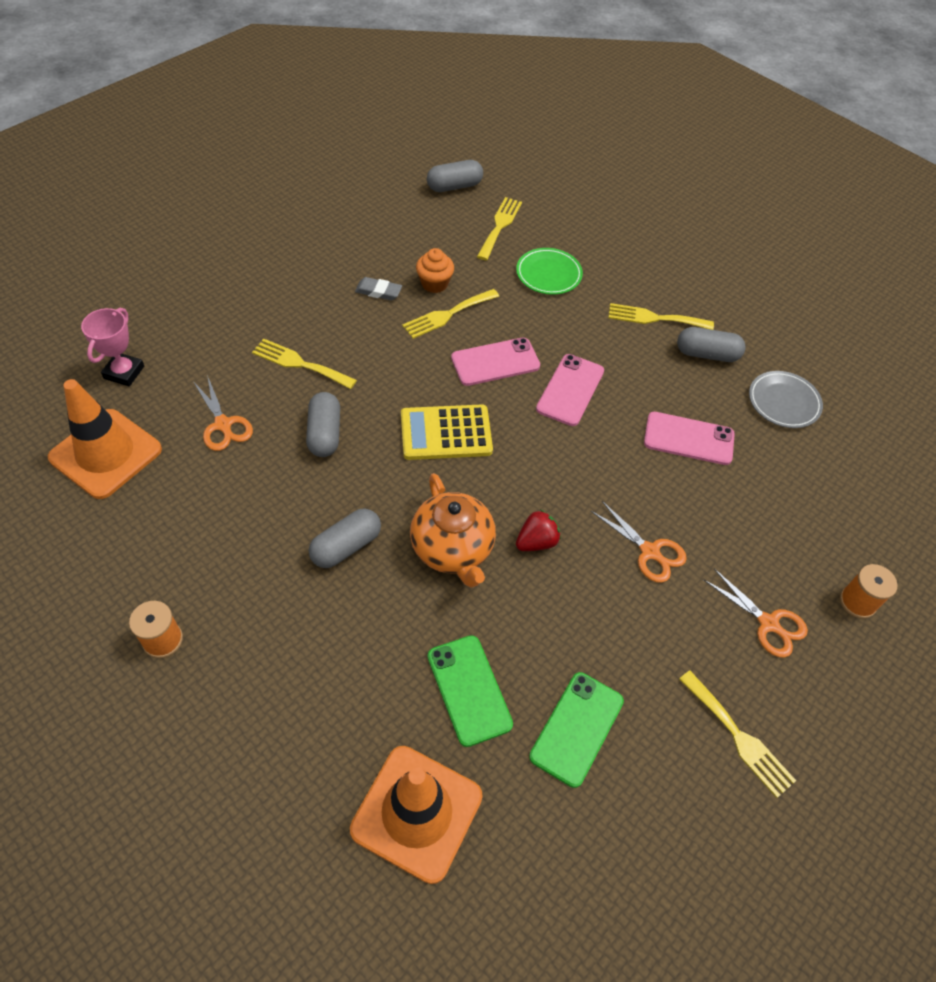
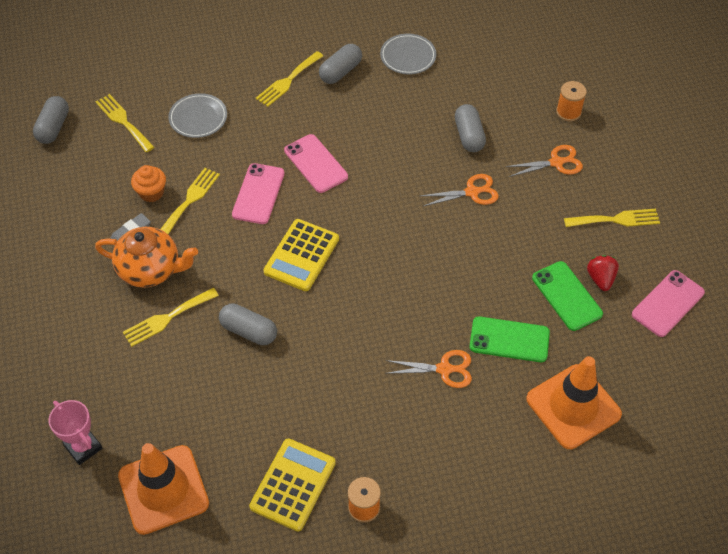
camera: 55 degrees left, 0 degrees up
orange scissors [193,375,253,451] -> orange scissors moved to [385,350,472,388]
grey capsule [309,508,381,568] -> grey capsule moved to [455,104,486,152]
yellow fork [402,289,499,339] -> yellow fork turned 150 degrees counterclockwise [160,168,220,234]
orange teapot [410,473,496,588] -> orange teapot moved to [95,227,198,288]
green plate [516,248,583,295] -> grey plate [168,93,227,138]
red strawberry [516,510,561,551] -> red strawberry moved to [587,255,619,291]
pink phone [644,412,735,465] -> pink phone moved to [632,270,705,337]
none -> yellow calculator [249,438,336,532]

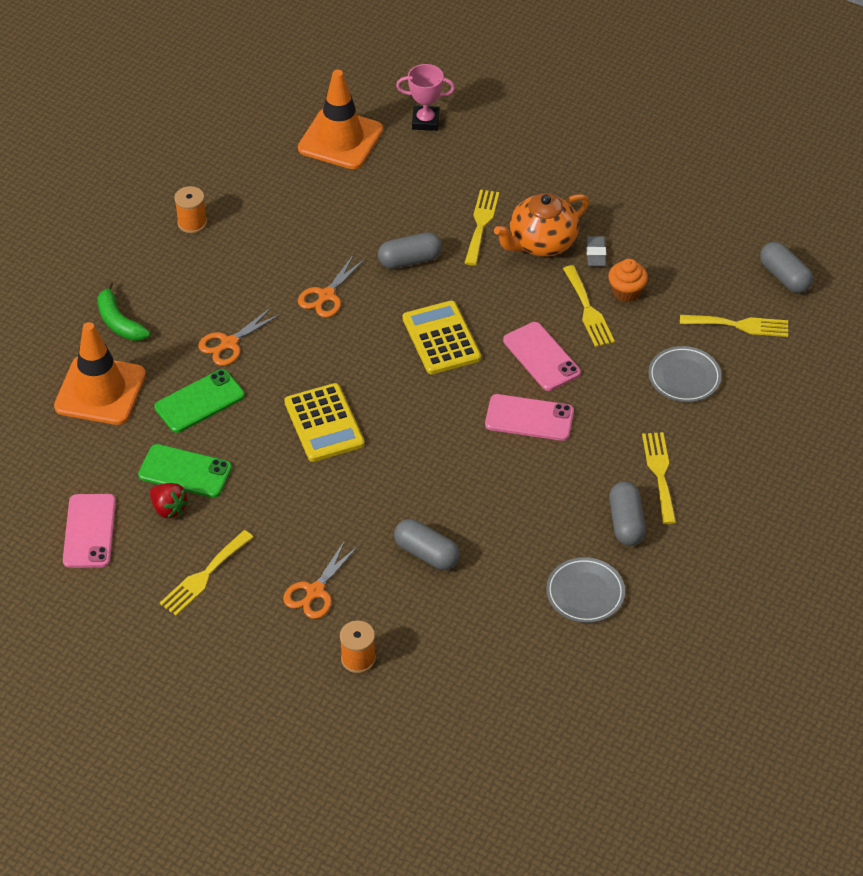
camera: 135 degrees right, 5 degrees down
yellow calculator [249,438,336,532] -> yellow calculator moved to [284,383,365,462]
orange scissors [420,174,499,206] -> orange scissors moved to [298,254,365,318]
none -> green banana [97,281,150,341]

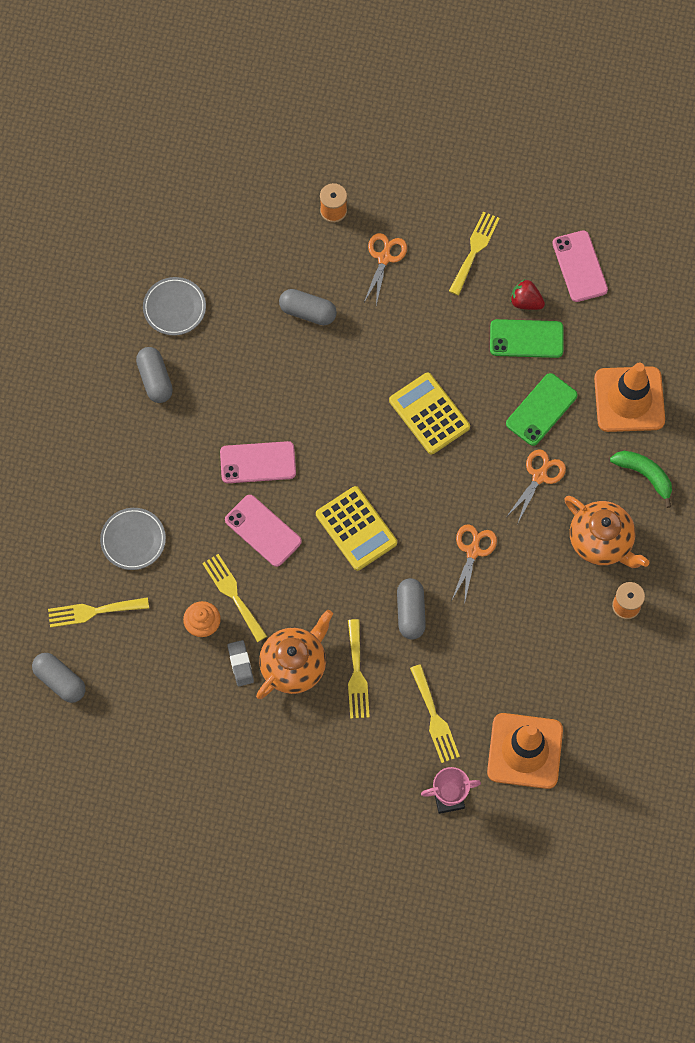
camera: 165 degrees right, 20 degrees up
grey capsule [378,232,442,269] -> grey capsule turned 60 degrees counterclockwise [397,578,426,639]
yellow fork [642,432,676,524] -> yellow fork moved to [410,664,460,763]
none -> orange teapot [564,496,650,568]

